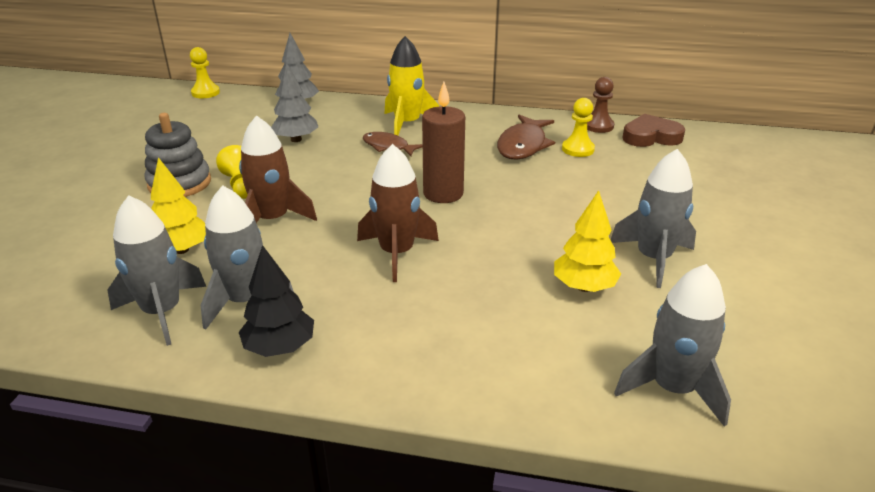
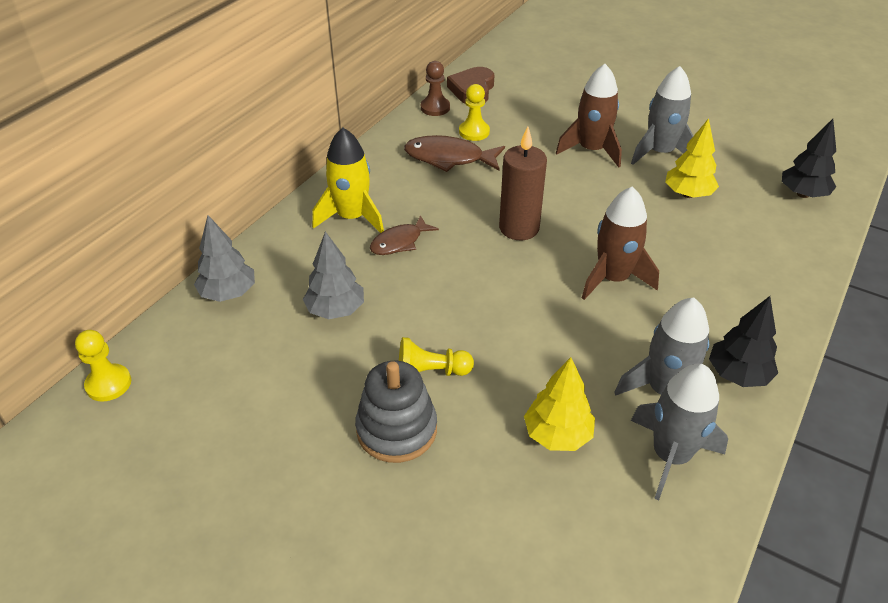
camera: 70 degrees left, 10 degrees up
brown rocket [239,115,317,223] -> brown rocket moved to [556,64,622,167]
brown fish [497,115,555,160] -> brown fish turned 150 degrees clockwise [404,135,505,172]
grey rocket [614,264,731,427] -> black tree [782,119,836,198]

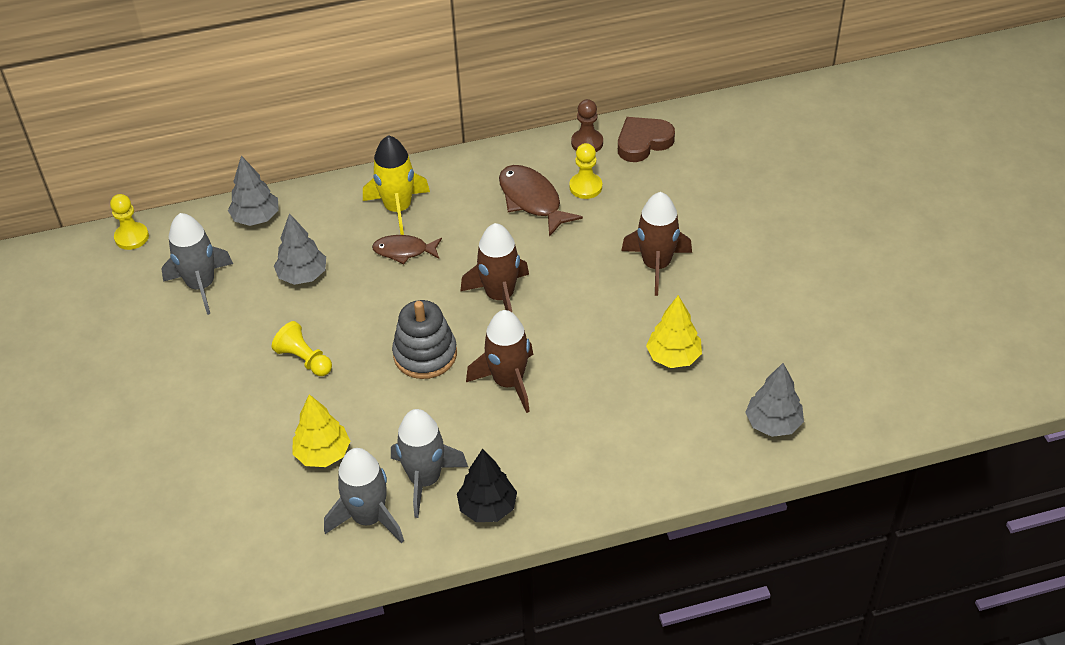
camera: 45 degrees right, 5 degrees up
grey stacking toy [355,361,437,463] -> grey stacking toy moved to [392,300,457,379]
brown candle [499,127,547,240] -> brown rocket [460,223,529,312]
grey rocket [631,66,693,165] -> grey rocket moved to [161,213,233,315]
black tree [782,119,836,198] -> grey tree [745,363,804,437]

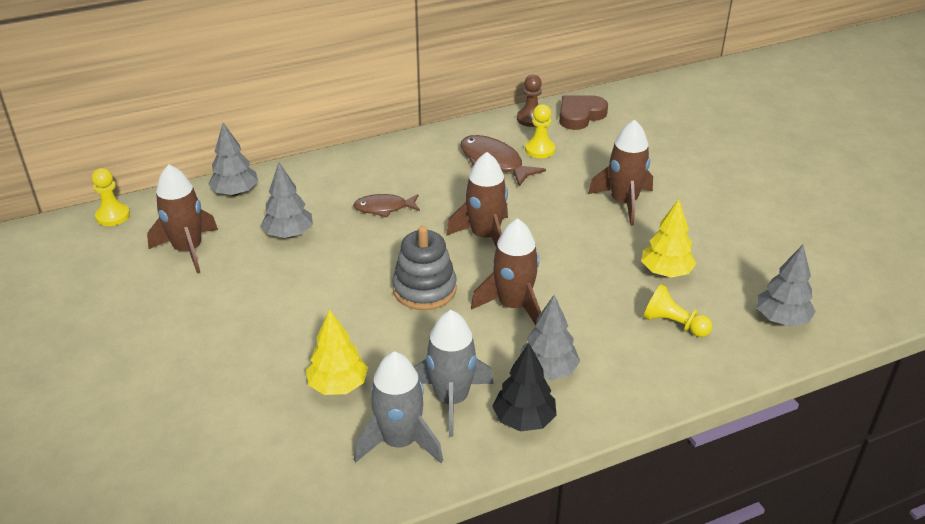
camera: 10 degrees left, 10 degrees down
grey rocket [161,213,233,315] -> brown rocket [147,165,218,273]
yellow pawn [272,321,332,376] -> yellow pawn moved to [643,284,712,337]
yellow rocket [363,135,430,235] -> none
none -> grey tree [520,295,580,380]

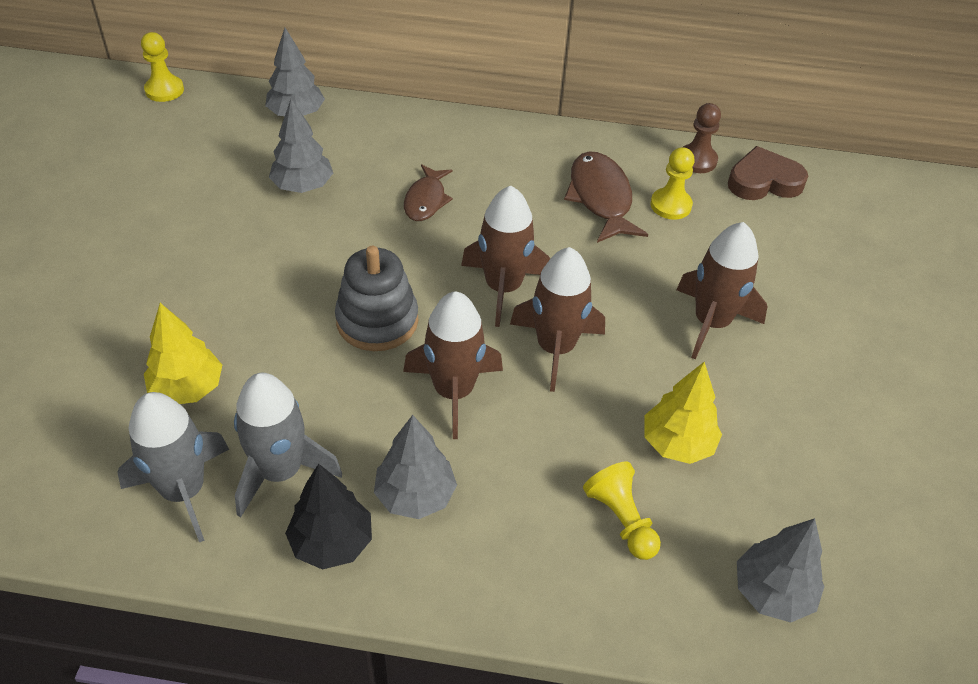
camera: 30 degrees right, 10 degrees up
brown rocket [147,165,218,273] -> brown rocket moved to [510,247,605,392]
brown fish [353,194,420,218] -> brown fish turned 105 degrees counterclockwise [404,164,453,221]

